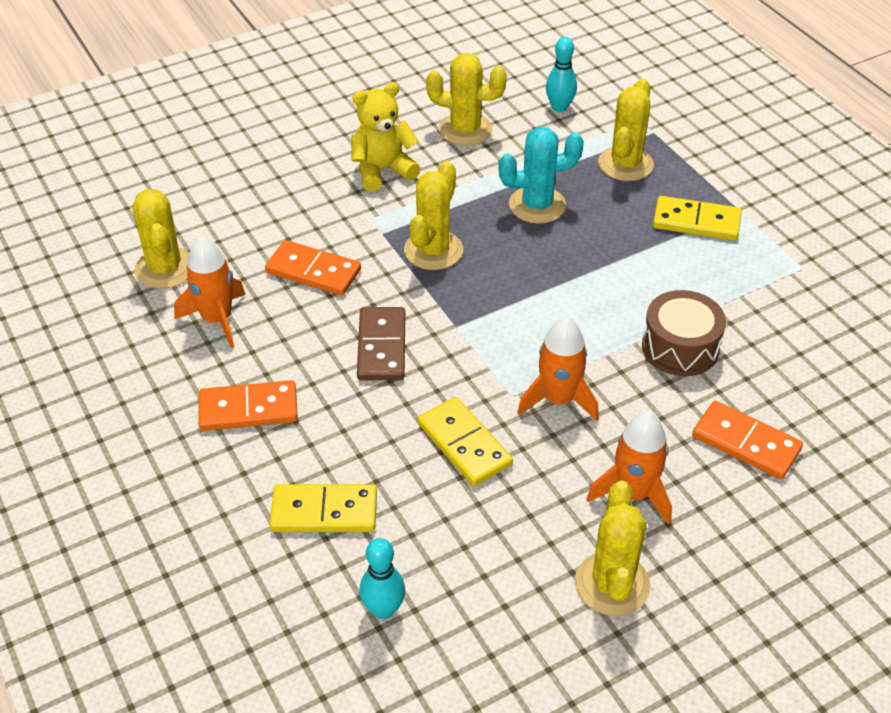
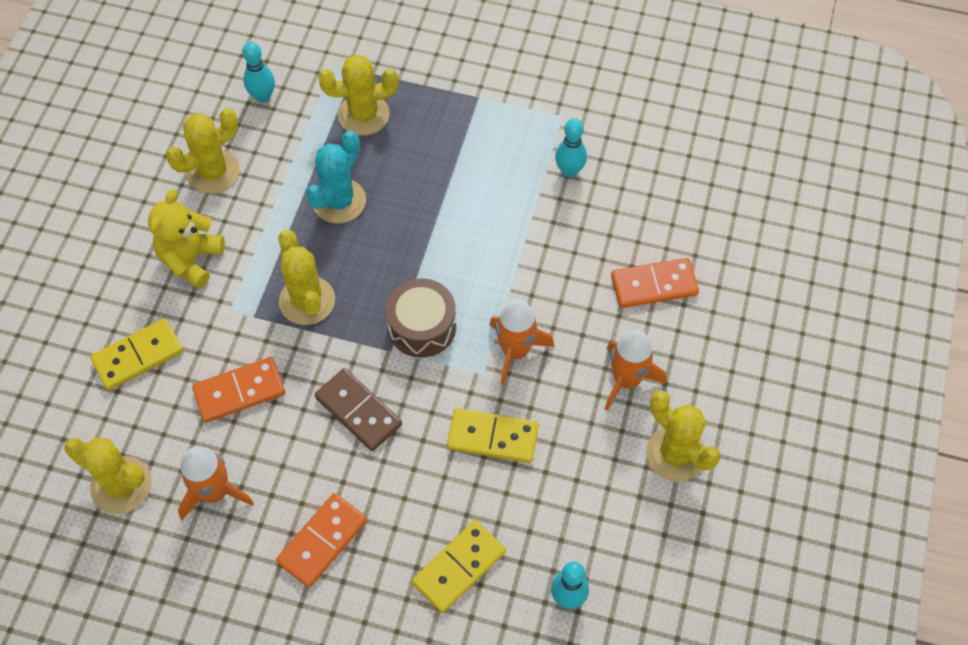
camera: 45 degrees left, 15 degrees up
yellow cactus [598,78,654,181] -> yellow cactus turned 75 degrees counterclockwise [318,54,398,135]
brown drum [642,290,726,376] -> brown drum moved to [386,278,456,358]
yellow domino [653,196,742,241] -> yellow domino moved to [90,318,184,390]
none -> turquoise bowling pin [555,118,587,178]

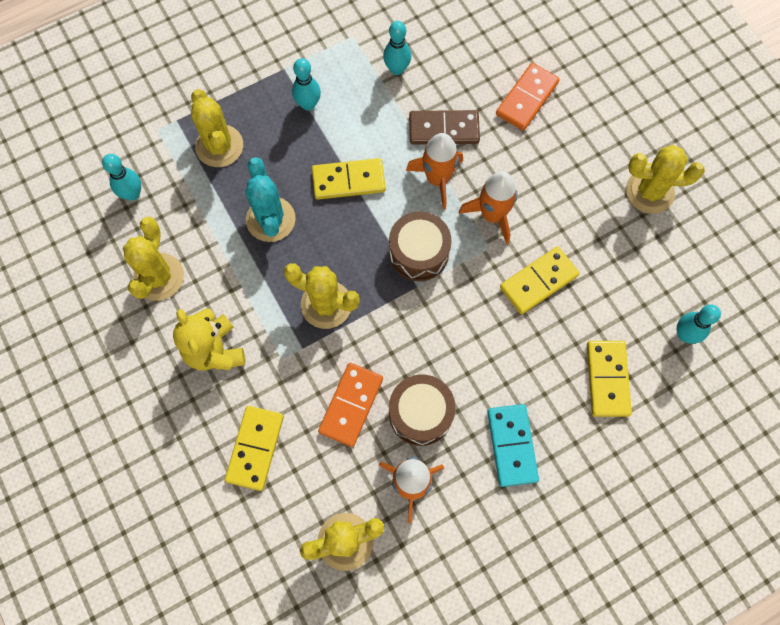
camera: 45 degrees left, 10 degrees up
orange domino [276,493,367,588] -> turquoise domino [487,404,539,487]
brown domino [315,368,402,451] -> brown domino moved to [409,110,480,144]
yellow cactus [318,54,398,135] -> yellow cactus turned 60 degrees counterclockwise [191,89,243,167]
orange rocket [604,329,667,411] -> orange rocket moved to [406,133,463,210]
none -> turquoise bowling pin [292,58,321,111]
none -> yellow domino [312,158,386,200]
none -> brown drum [389,374,456,446]

